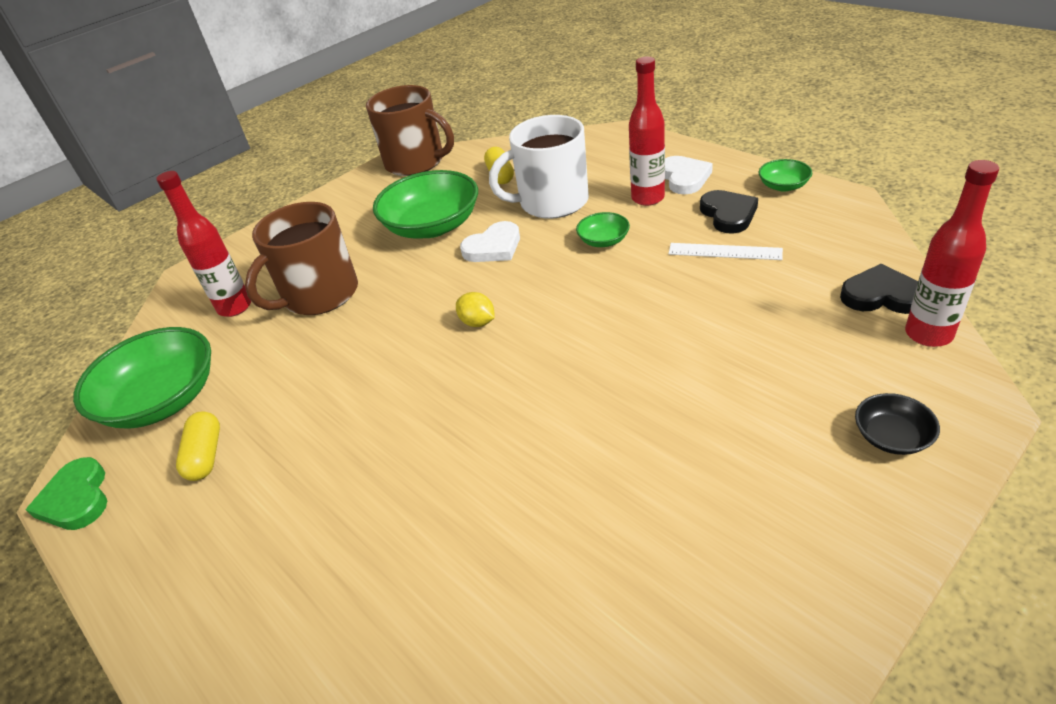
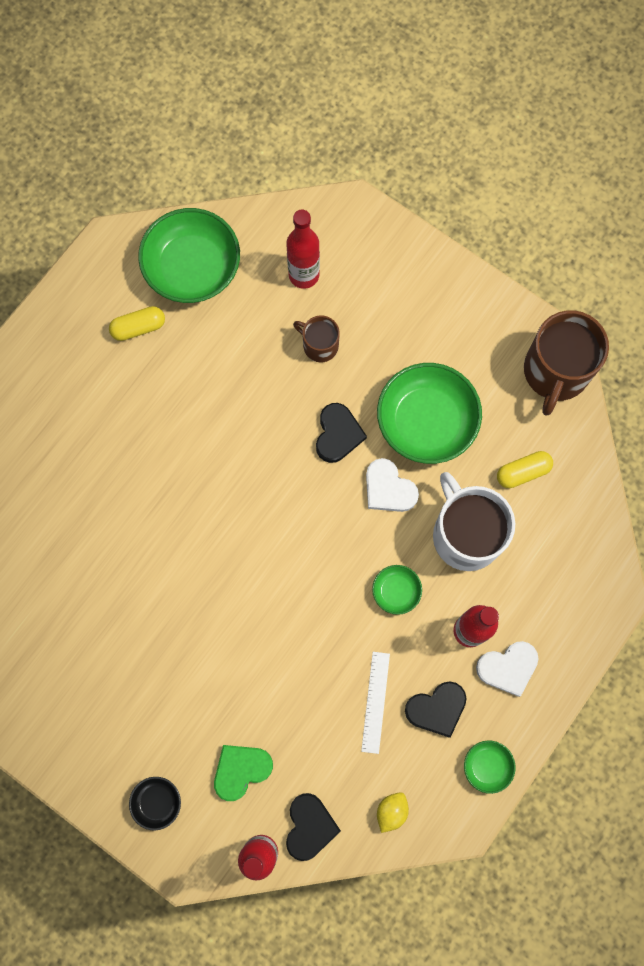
camera: 75 degrees right, 35 degrees up
green heart [26,457,107,530] -> green heart moved to [214,745,273,801]
brown mug [245,202,358,315] -> brown mug [293,316,340,362], size x0.53
yellow lemon [456,292,495,327] -> yellow lemon moved to [377,792,409,833]
none -> black heart [316,403,367,463]

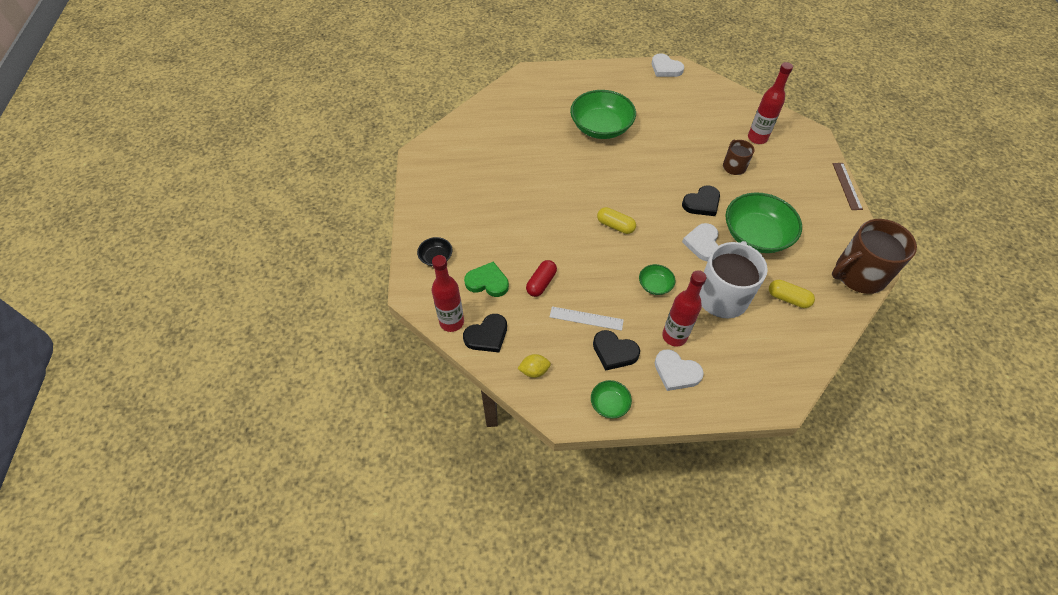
camera: 50 degrees right, 20 degrees down
yellow capsule [109,306,165,341] -> yellow capsule moved to [597,207,636,234]
green bowl [138,208,240,303] -> green bowl moved to [570,90,636,139]
white ruler [361,652,390,754] -> white ruler turned 45 degrees clockwise [550,306,624,331]
none -> red capsule [526,260,557,297]
none -> white heart [652,53,684,77]
none -> brown ruler [832,163,863,210]

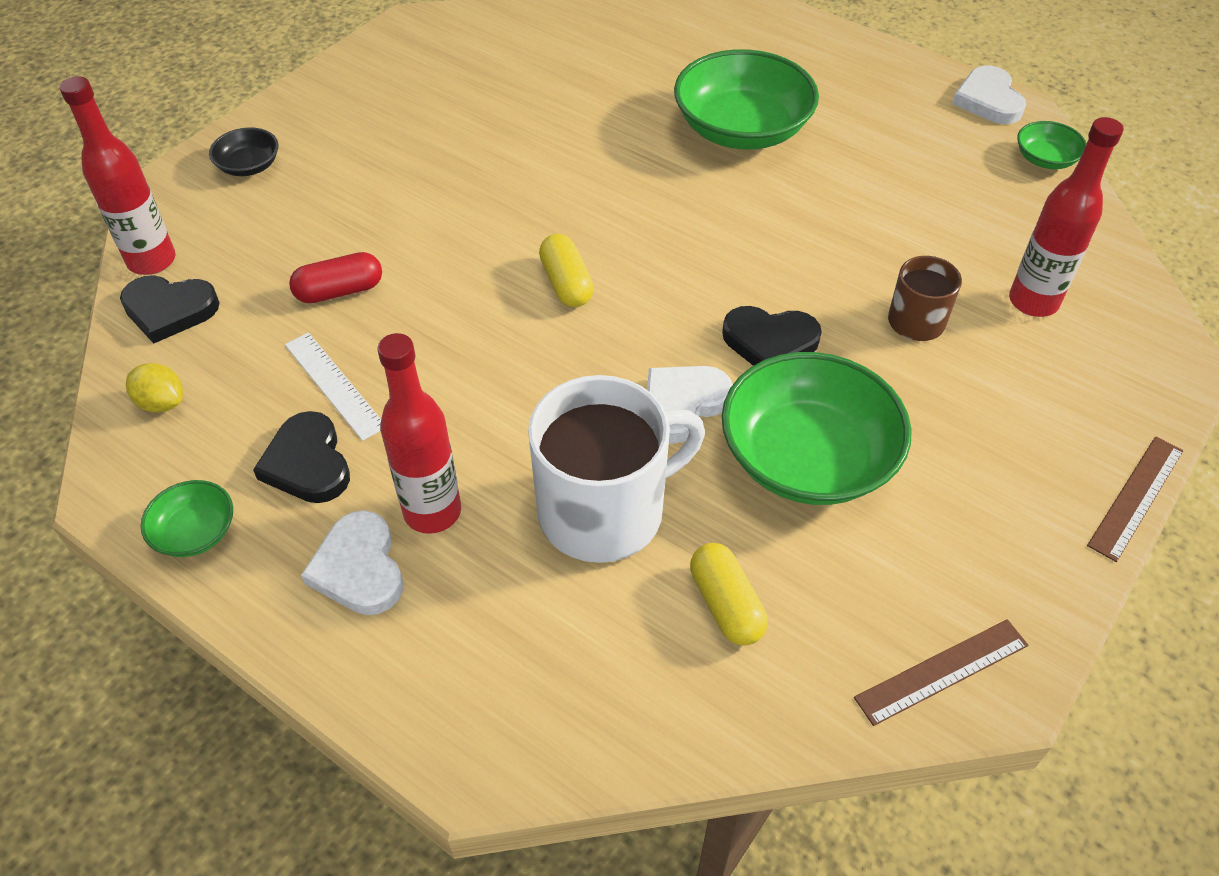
camera: 40 degrees right, 5 degrees down
green heart [464,262,509,297] -> none
green bowl [639,264,676,295] -> green bowl moved to [1017,121,1087,169]
brown mug [832,219,917,294] -> brown ruler [854,619,1028,726]

